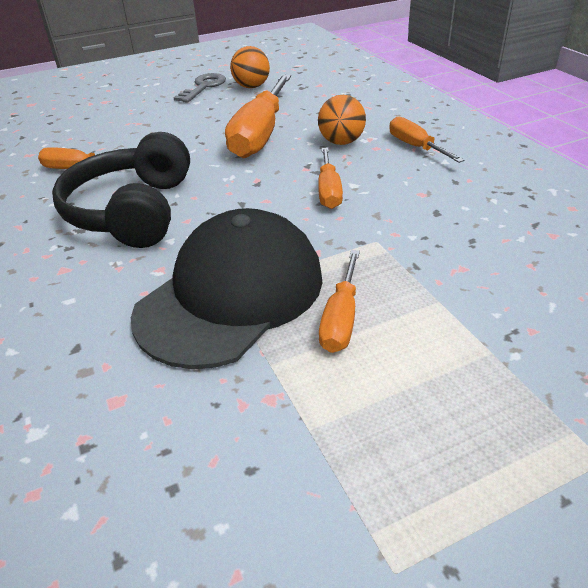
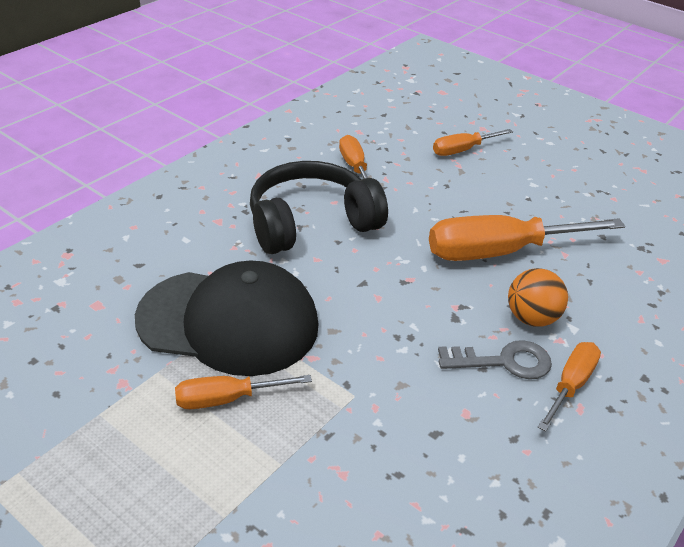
camera: 60 degrees right, 0 degrees up
grey key [173,73,226,103] -> grey key moved to [438,340,552,379]
orange ball [230,46,270,88] -> none
orange screwdriver [318,148,343,209] -> orange screwdriver moved to [433,129,513,156]

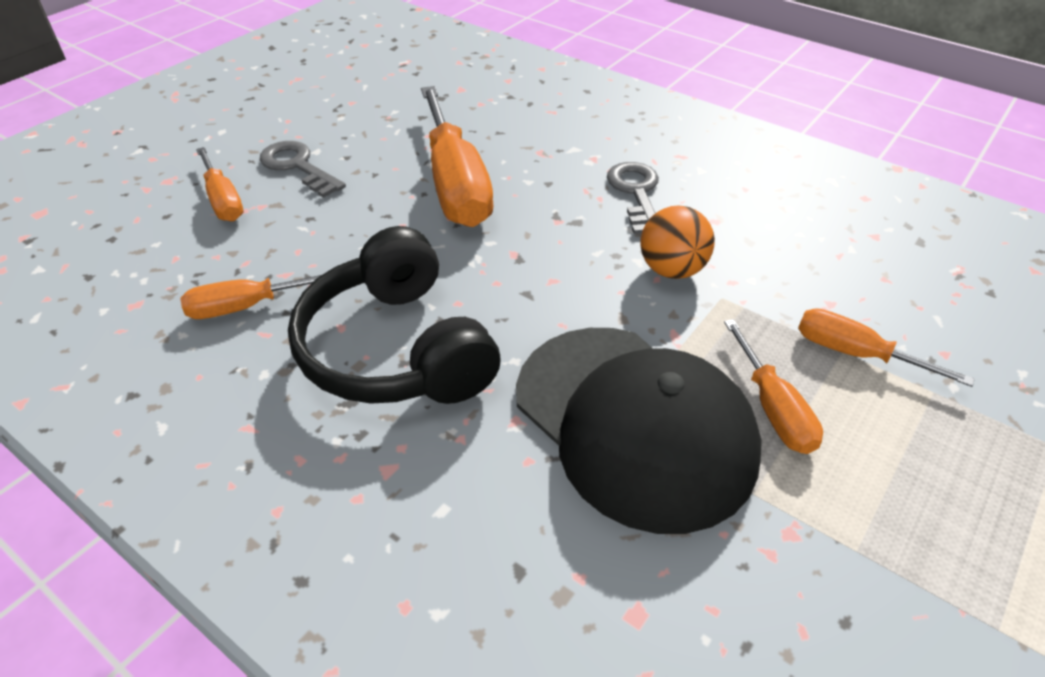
camera: 90 degrees left, 5 degrees up
black cap [135,260,318,376] -> black cap turned 135 degrees clockwise [516,328,762,534]
orange ball [508,268,568,327] -> orange ball moved to [640,205,715,279]
orange screwdriver [538,342,601,431] -> orange screwdriver moved to [798,308,974,387]
none -> grey key [260,141,346,198]

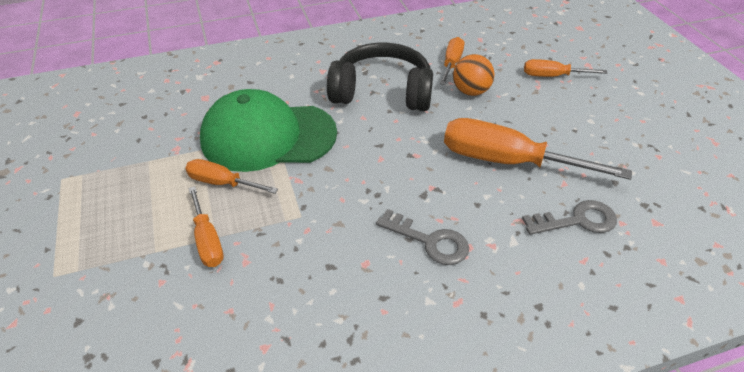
camera: 125 degrees right, 0 degrees up
grey key [260,141,346,198] -> grey key moved to [522,200,617,235]
black cap [516,328,762,534] -> green cap [200,89,337,172]
orange ball [640,205,715,279] -> orange ball moved to [453,54,494,96]
orange screwdriver [798,308,974,387] -> orange screwdriver turned 90 degrees clockwise [188,186,224,267]

